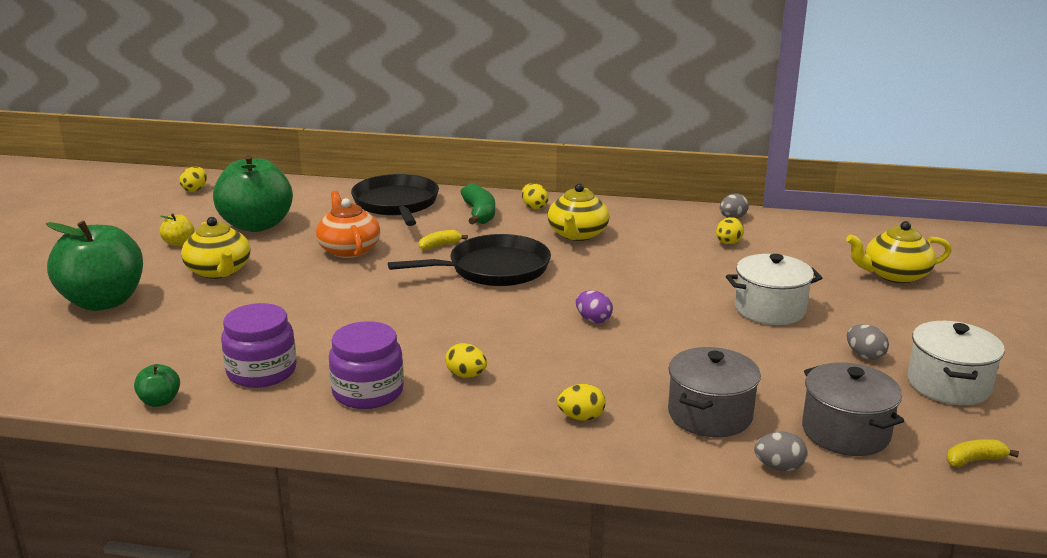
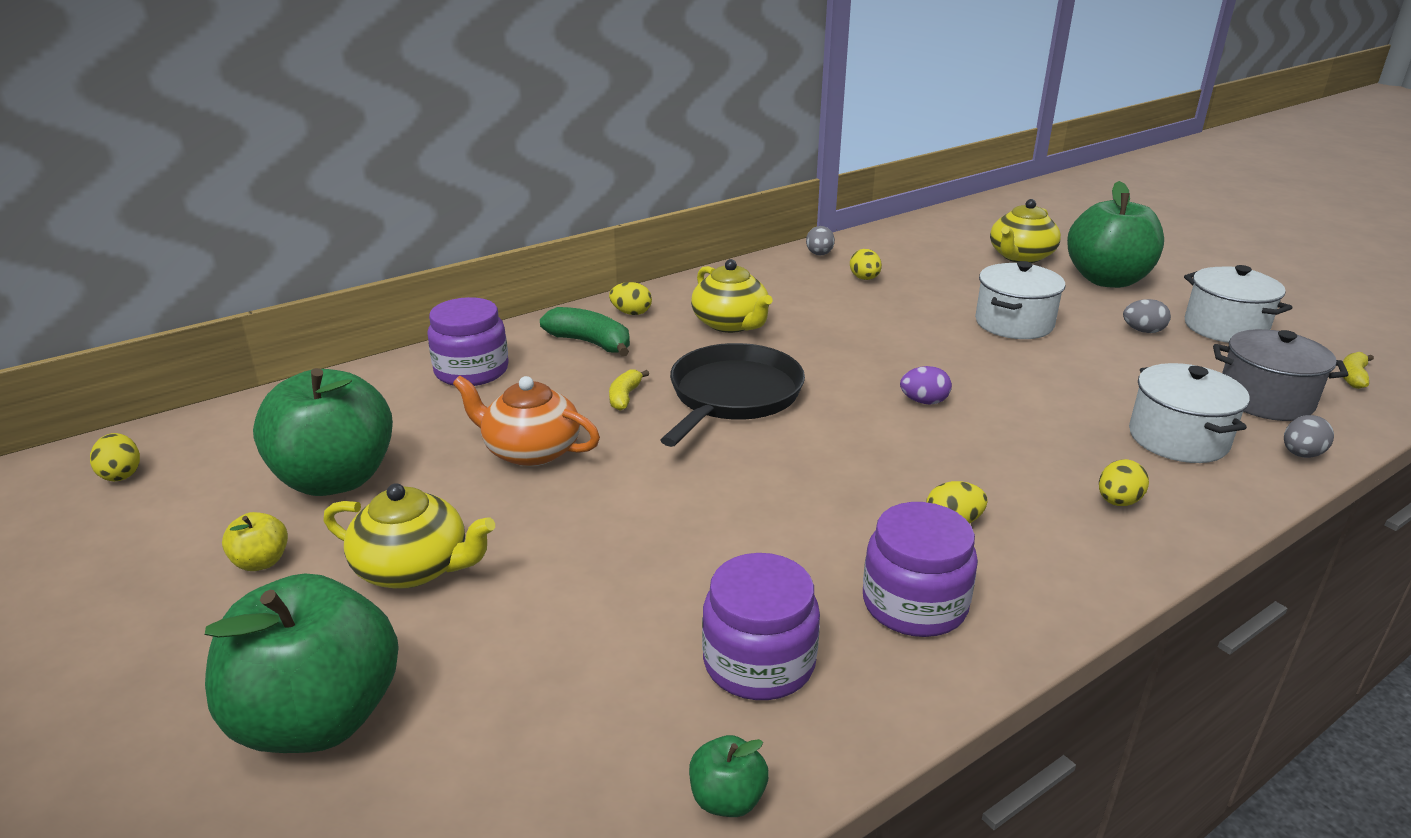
camera: 45 degrees left, 5 degrees up
black pan [351,174,439,226] -> purple jar [427,297,509,386]
grey pot [668,347,761,437] -> white pot [1129,363,1250,463]
none -> green apple [1067,181,1164,288]

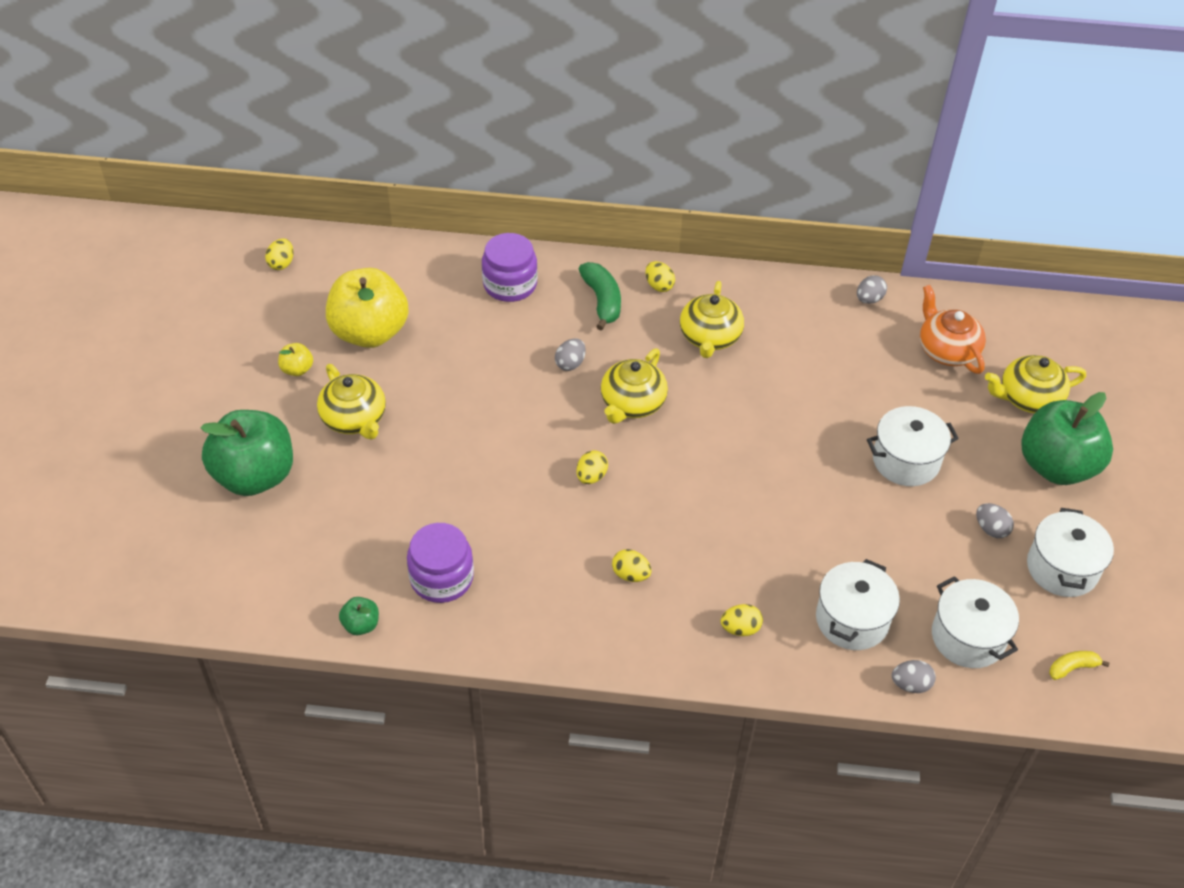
camera: 40 degrees right, 20 degrees up
green apple [253,368,393,496] -> yellow apple [326,268,408,348]
orange teapot [453,376,600,467] -> orange teapot moved to [920,285,986,374]
yellow banana [609,369,649,411] -> grey egg [555,339,586,371]
black pan [661,343,805,447] -> yellow teapot [601,348,668,424]
yellow egg [850,249,882,280] -> yellow egg moved to [576,450,608,484]
purple jar [863,502,978,637] -> none
purple egg [900,366,952,405] -> none
grey pot [1213,329,1349,421] -> white pot [932,576,1019,668]

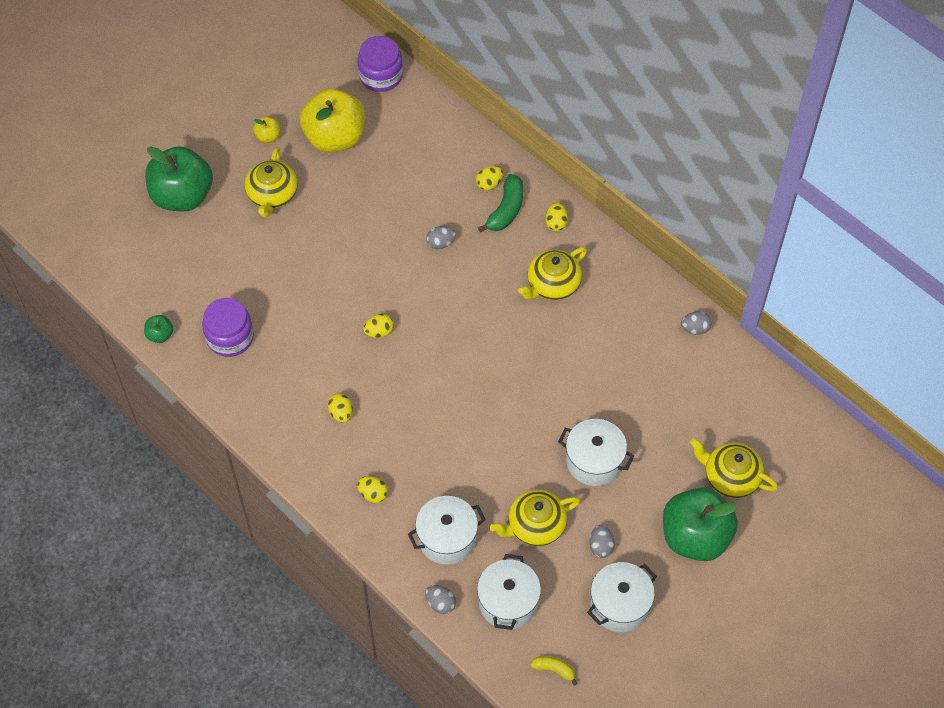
camera: 40 degrees right, 10 degrees up
yellow egg [265,238,293,270] -> yellow egg moved to [476,166,503,191]
purple jar [482,233,537,302] -> purple jar moved to [358,36,403,92]
yellow teapot [601,348,668,424] -> yellow teapot moved to [490,489,581,546]
orange teapot [920,285,986,374] -> none

